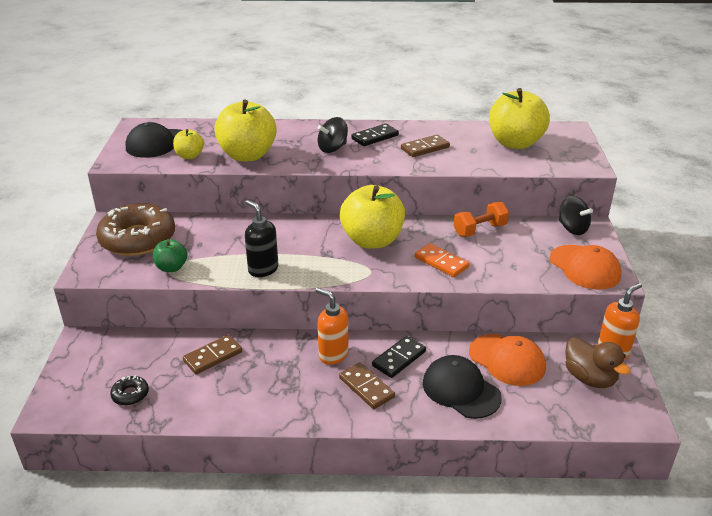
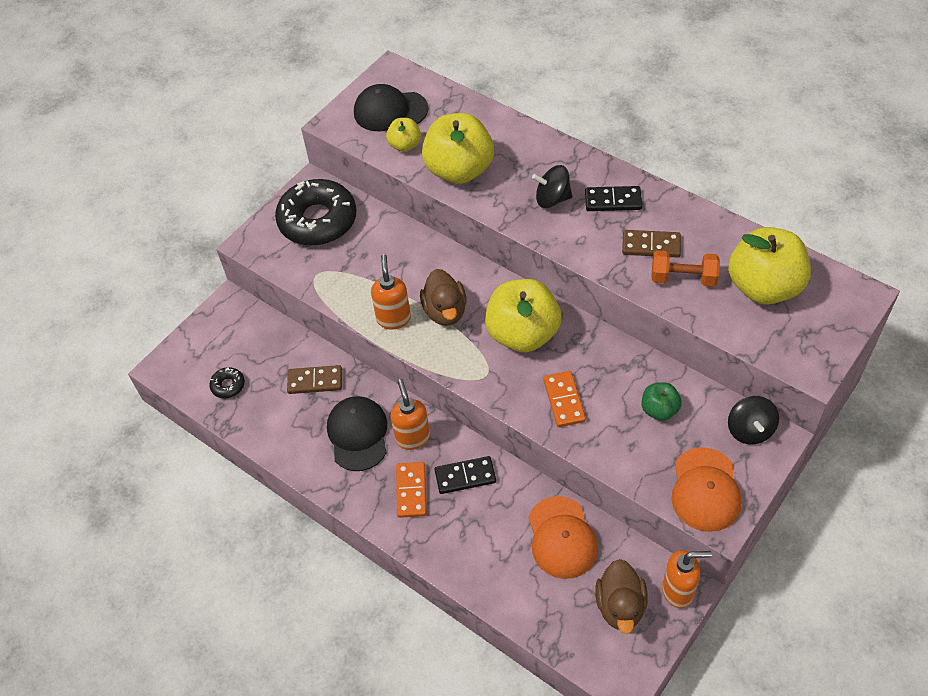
camera: 40 degrees right, 20 degrees up
brown donut [96,203,175,256] -> black donut [275,179,357,246]
green apple [153,239,187,272] -> green apple moved to [642,382,682,421]
black soap dispenser [245,200,278,277] -> orange soap dispenser [371,254,411,330]
brown domino [339,362,395,409] -> orange domino [396,462,427,518]
black cap [423,355,502,419] -> black cap moved to [327,396,387,471]
orange dumbbell [454,202,509,237] -> orange dumbbell moved to [652,250,720,287]
none -> brown duck [420,269,467,326]

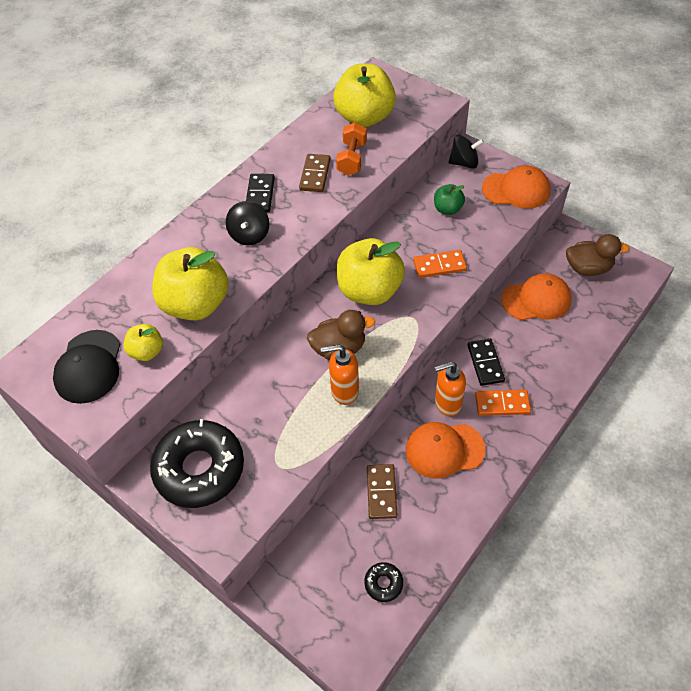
camera: 90 degrees left, 0 degrees up
black cap [327,396,387,471] -> orange cap [406,422,486,479]
orange soap dispenser [662,550,712,608] -> none

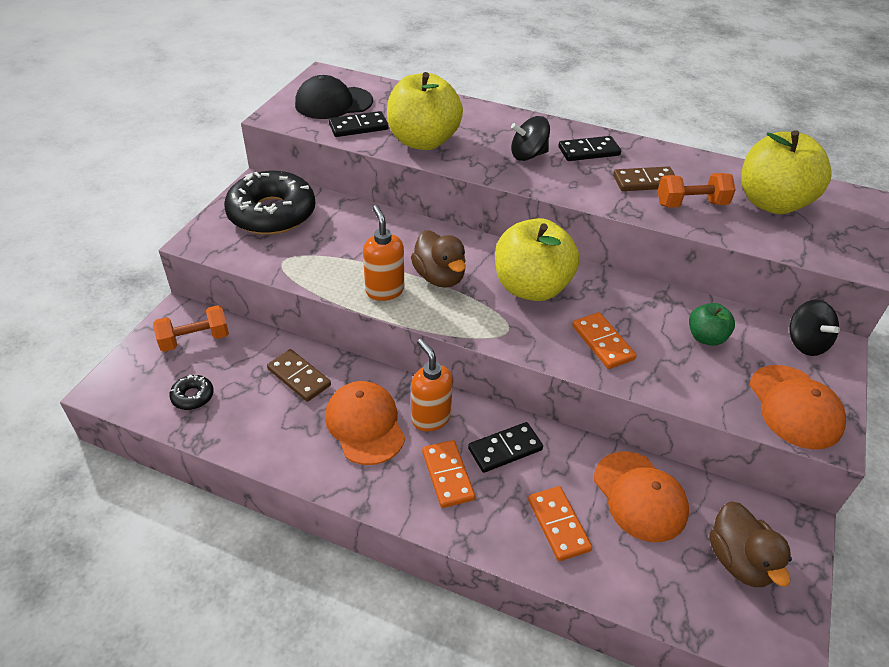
camera: 70 degrees right, 10 degrees down
yellow apple [123,324,163,361] -> black domino [329,111,389,137]
brown domino [367,464,397,519] -> brown domino turned 60 degrees clockwise [267,349,331,402]
none -> orange dumbbell [153,305,229,352]
none -> orange domino [528,486,592,561]

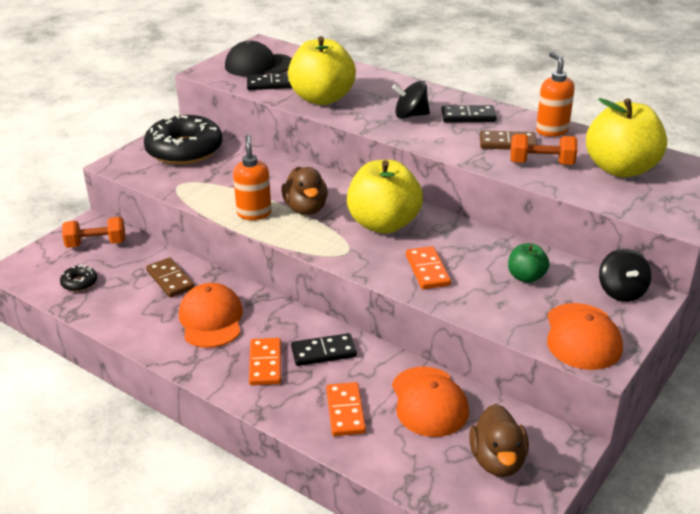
camera: 15 degrees right, 10 degrees down
orange soap dispenser [411,339,453,431] -> orange soap dispenser moved to [536,52,575,137]

